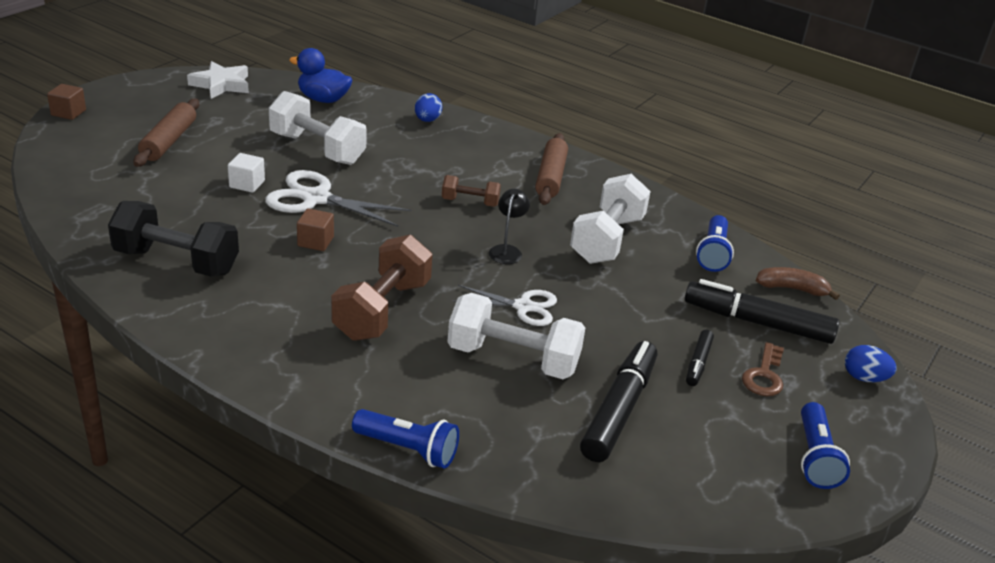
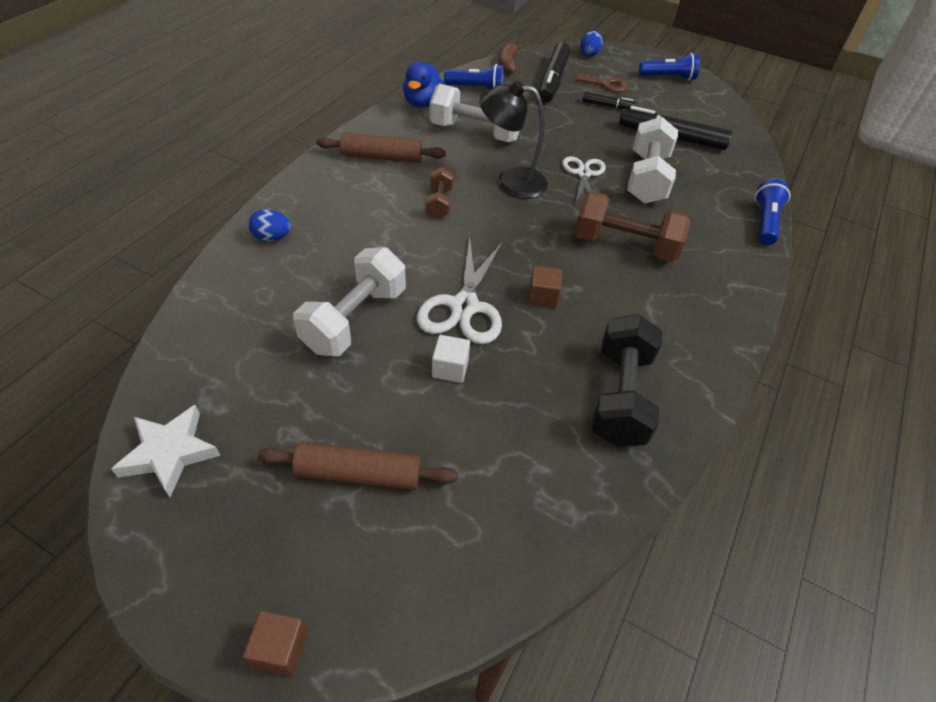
camera: 95 degrees left, 15 degrees up
blue duck [289,48,352,103] -> blue duck moved to [403,62,444,108]
black lamp [489,189,530,264] -> black lamp [479,81,548,199], size x1.78

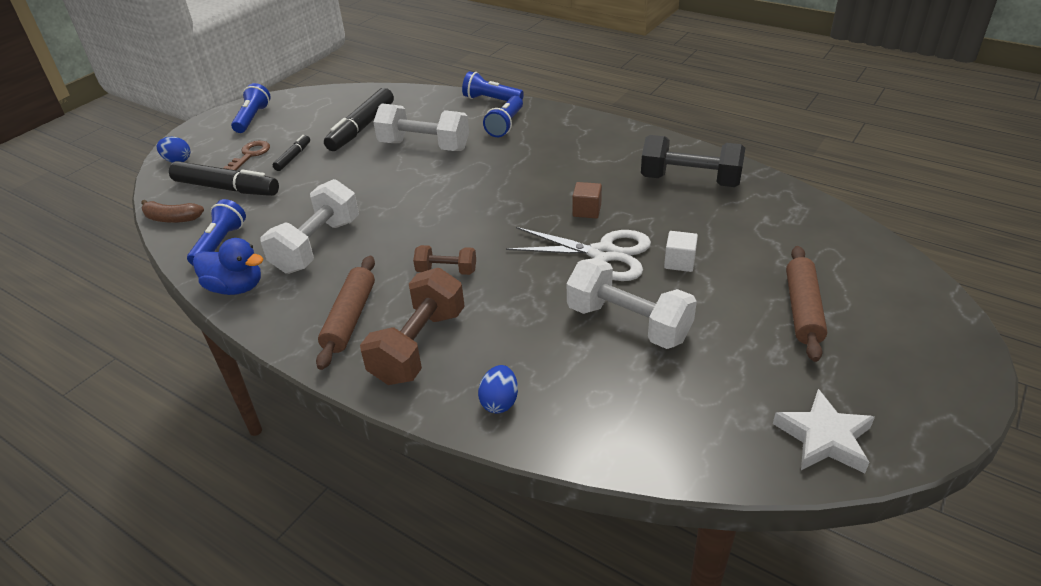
camera: 80 degrees left, 10 degrees down
brown cube [243,611,308,676] -> none
black lamp [479,81,548,199] -> none
white scissors [562,156,606,204] -> none
brown dumbbell [574,191,691,262] -> brown dumbbell moved to [360,268,465,385]
none -> blue flashlight [483,96,523,137]

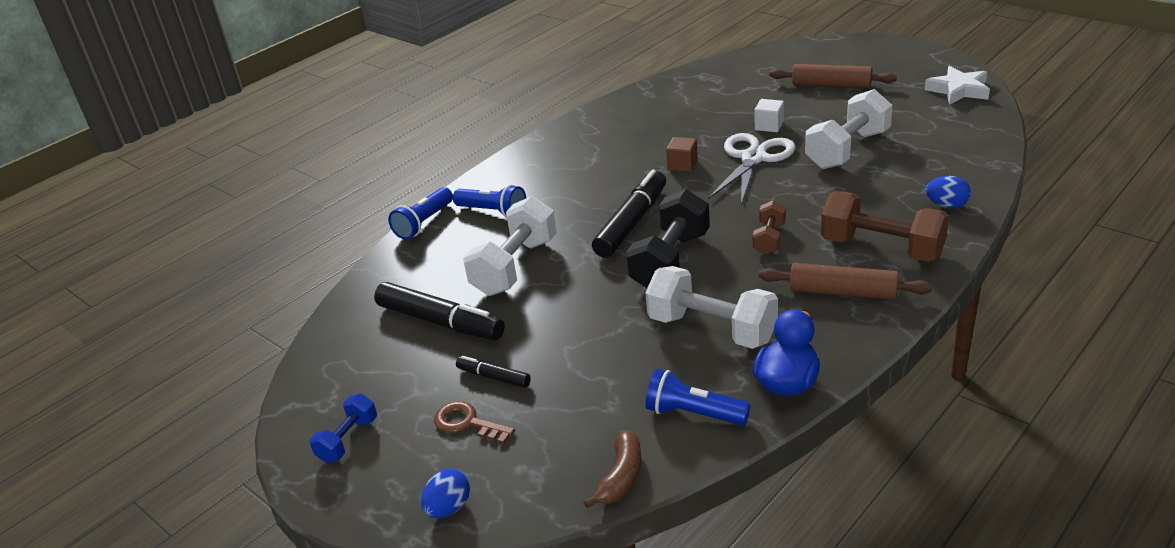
camera: 80 degrees left, 5 degrees down
black marker [169,161,279,196] -> black marker moved to [592,170,666,258]
blue flashlight [231,83,271,133] -> blue dumbbell [310,394,377,463]
black dumbbell [641,135,745,187] -> black dumbbell moved to [626,189,710,288]

